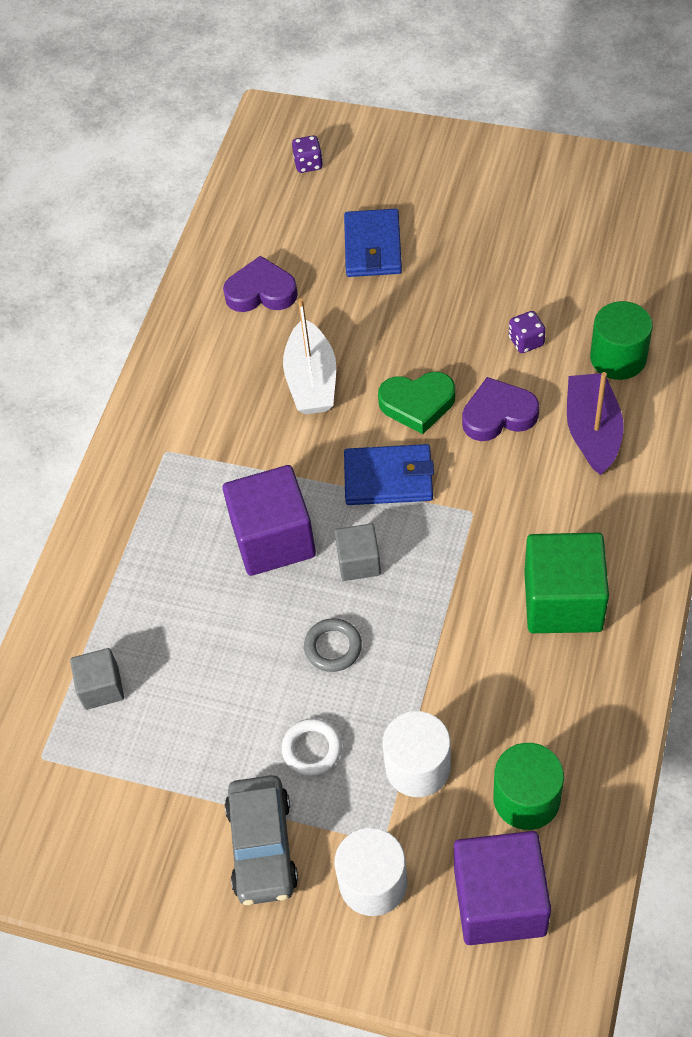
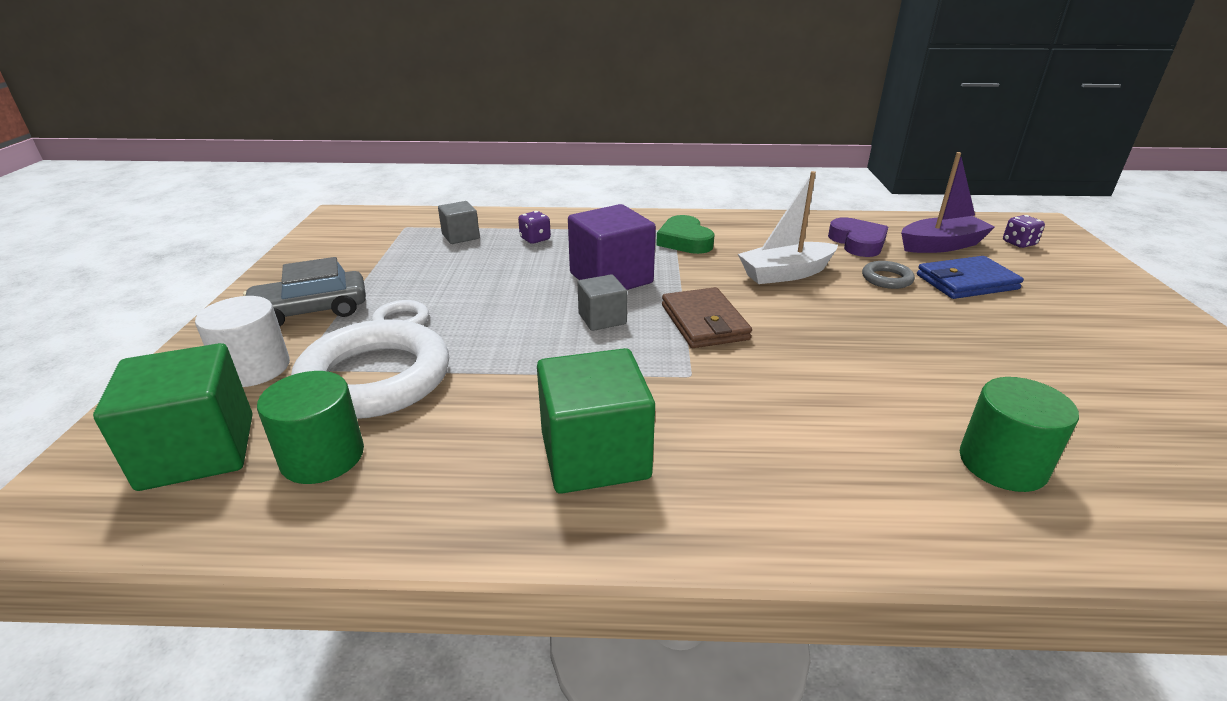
camera: 70 degrees right, 25 degrees down
grey ring [304,618,362,672] -> grey ring moved to [862,261,915,289]
blue wallet [344,444,434,505] -> brown wallet [662,287,752,348]
green heart [378,372,455,434] -> green heart moved to [656,215,715,254]
white cylinder [382,711,451,797] -> white ring [291,319,449,419]
purple cube [454,831,551,945] -> green cube [93,343,252,491]
purple heart [462,377,539,441] -> none
purple dice [509,311,546,353] -> purple dice moved to [518,211,551,244]
purple boat [567,372,624,475] -> purple boat moved to [901,152,995,253]

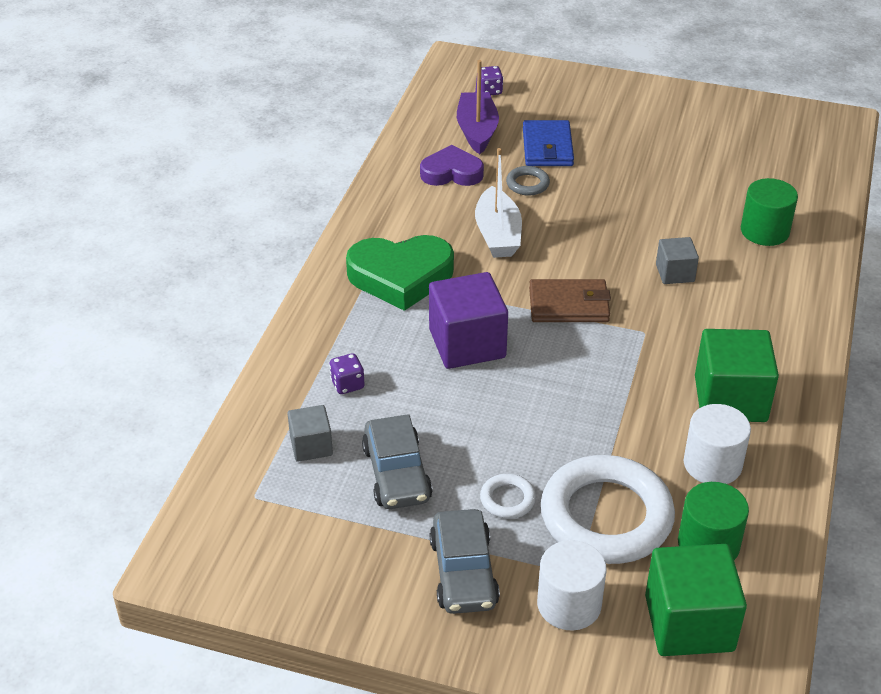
camera: 75 degrees left, 10 degrees up
grey cube [577,274,627,331] -> grey cube moved to [656,237,699,284]
green heart [656,215,715,254] -> green heart [346,235,454,311], size x1.55
none -> grey car [362,414,432,509]
none -> white cylinder [684,404,751,484]

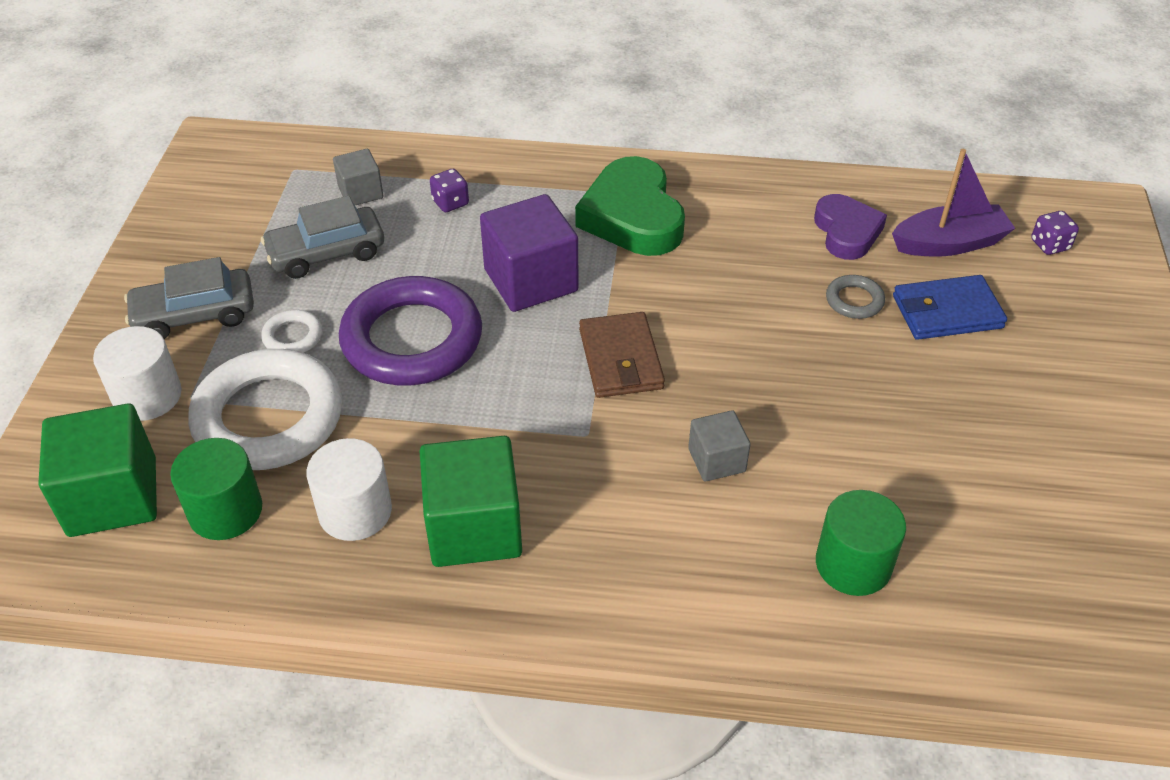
camera: 80 degrees right, 5 degrees up
white boat [475,148,522,258] -> none
none -> purple ring [339,276,482,385]

